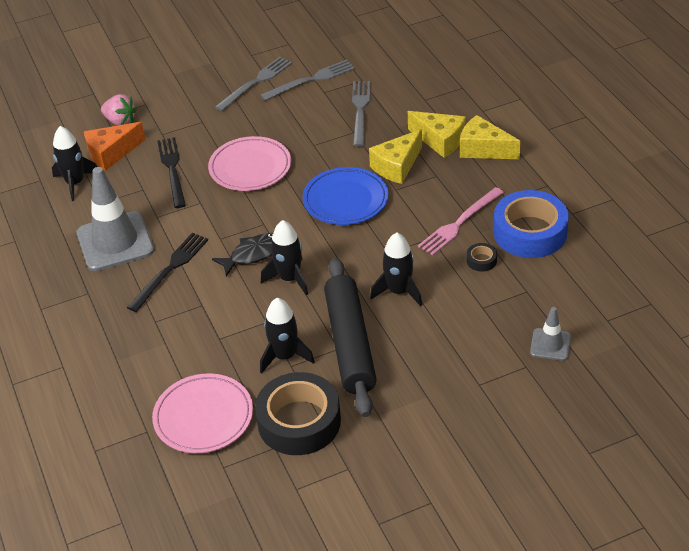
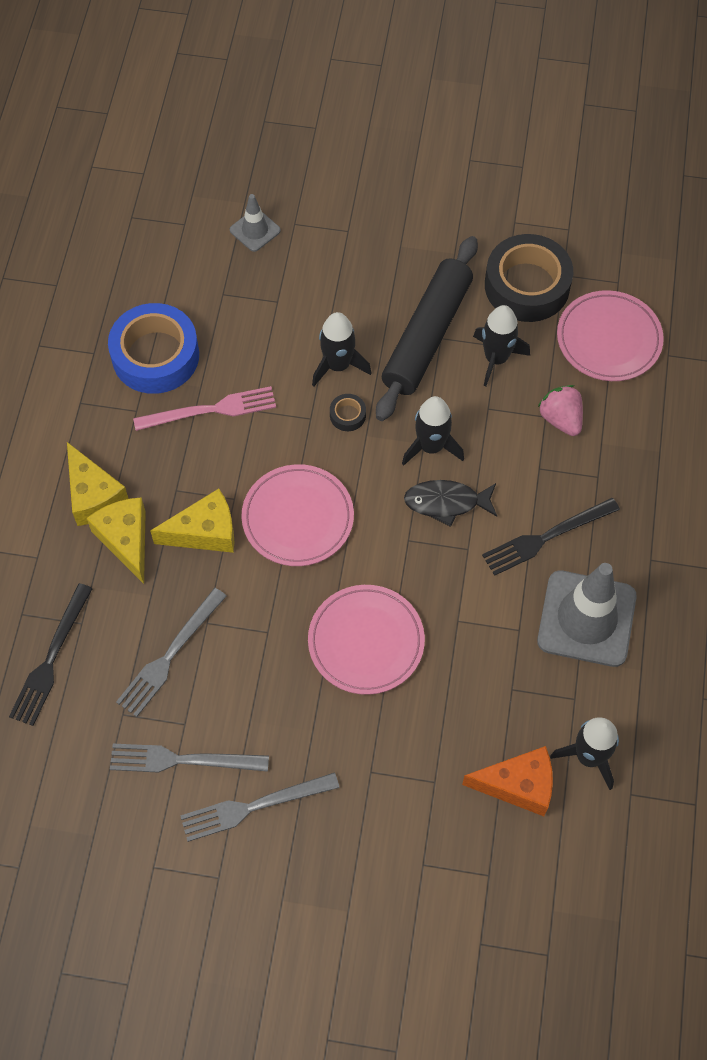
camera: 150 degrees left, 20 degrees up
pink strawberry [101,94,137,126] -> pink strawberry moved to [538,385,583,436]
black fork [157,138,186,208] -> black fork moved to [9,583,93,726]
blue plate [303,167,389,225] -> pink plate [241,464,354,566]
black tape [466,243,497,271] -> black tape moved to [330,394,366,431]

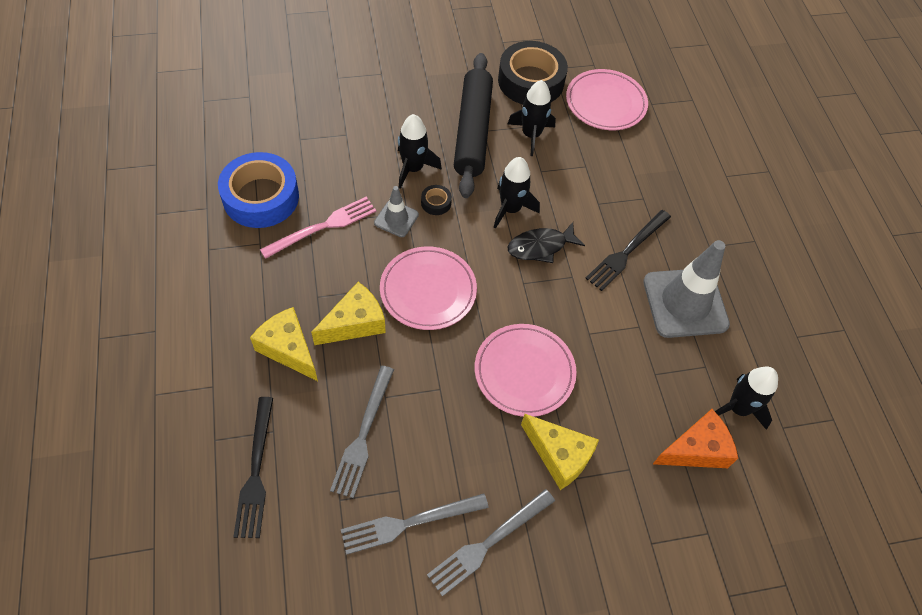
camera: 25 degrees left, 5 degrees down
yellow cheese [67,442,129,526] -> yellow cheese moved to [521,414,599,490]
grey traffic cone [230,194,281,252] -> grey traffic cone moved to [374,186,419,237]
pink strawberry [538,385,583,436] -> none

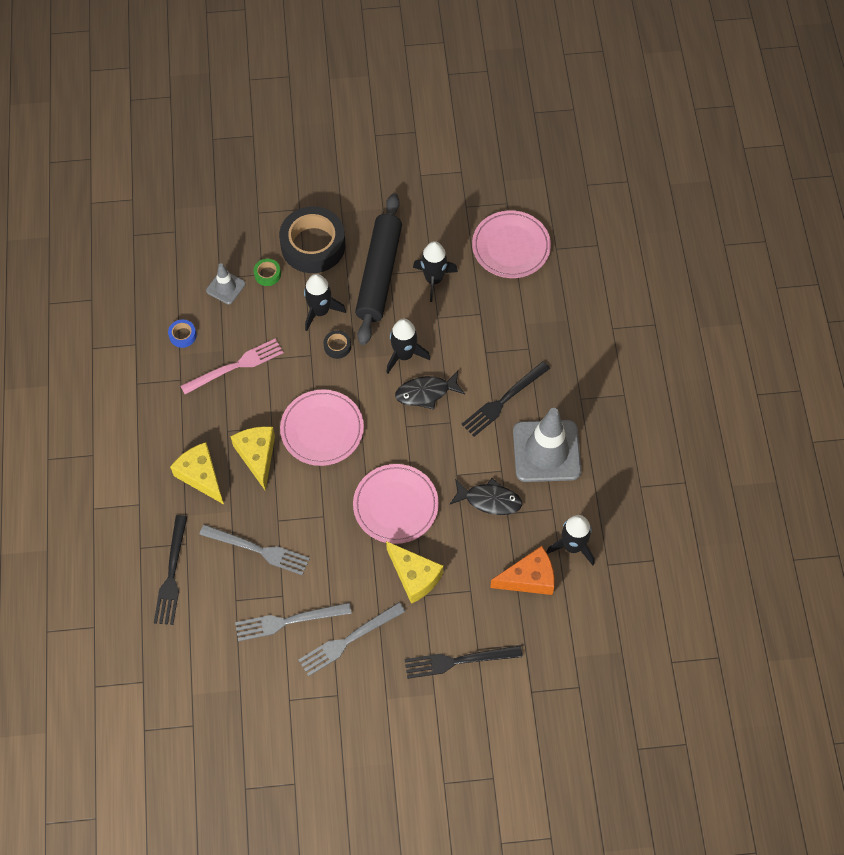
camera: 10 degrees right, 5 degrees up
blue tape [218,152,299,228] -> blue tape [168,320,197,348], size x0.41
yellow cheese [311,282,386,345] -> yellow cheese turned 75 degrees counterclockwise [230,426,275,491]
grey fork [330,366,394,498] -> grey fork turned 90 degrees counterclockwise [199,524,310,575]
grey traffic cone [374,186,419,237] -> grey traffic cone moved to [206,263,246,304]
black tape [498,41,568,104] -> black tape moved to [279,206,345,273]
none -> green tape [254,259,281,286]
none -> black fork [404,645,523,679]
none -> black fish [450,478,522,515]

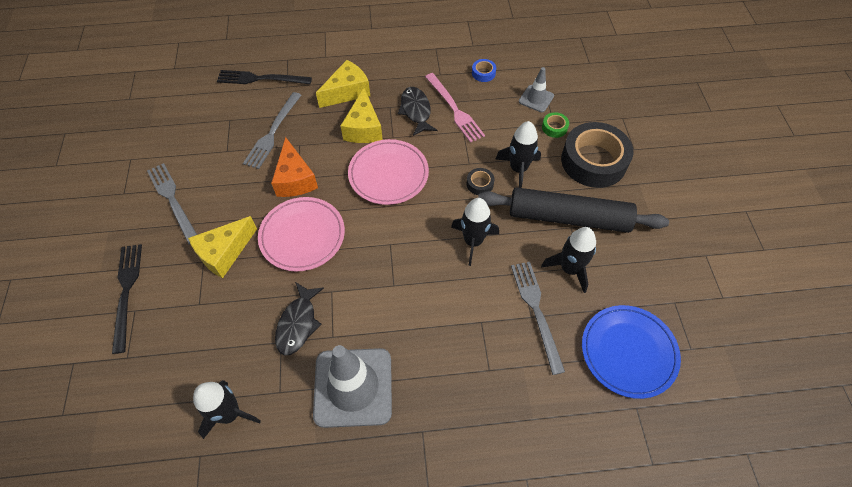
camera: 90 degrees right, 5 degrees down
yellow cheese [230,426,275,491] -> yellow cheese turned 105 degrees clockwise [340,88,383,143]
grey fork [235,602,352,641] -> grey fork moved to [511,262,565,375]
black fish [395,371,465,409] -> black fish moved to [398,87,437,136]
black fork [462,361,550,437] -> none
pink plate [472,210,551,278] -> blue plate [582,305,681,399]
orange cheese [490,546,555,595] -> orange cheese moved to [271,137,318,197]

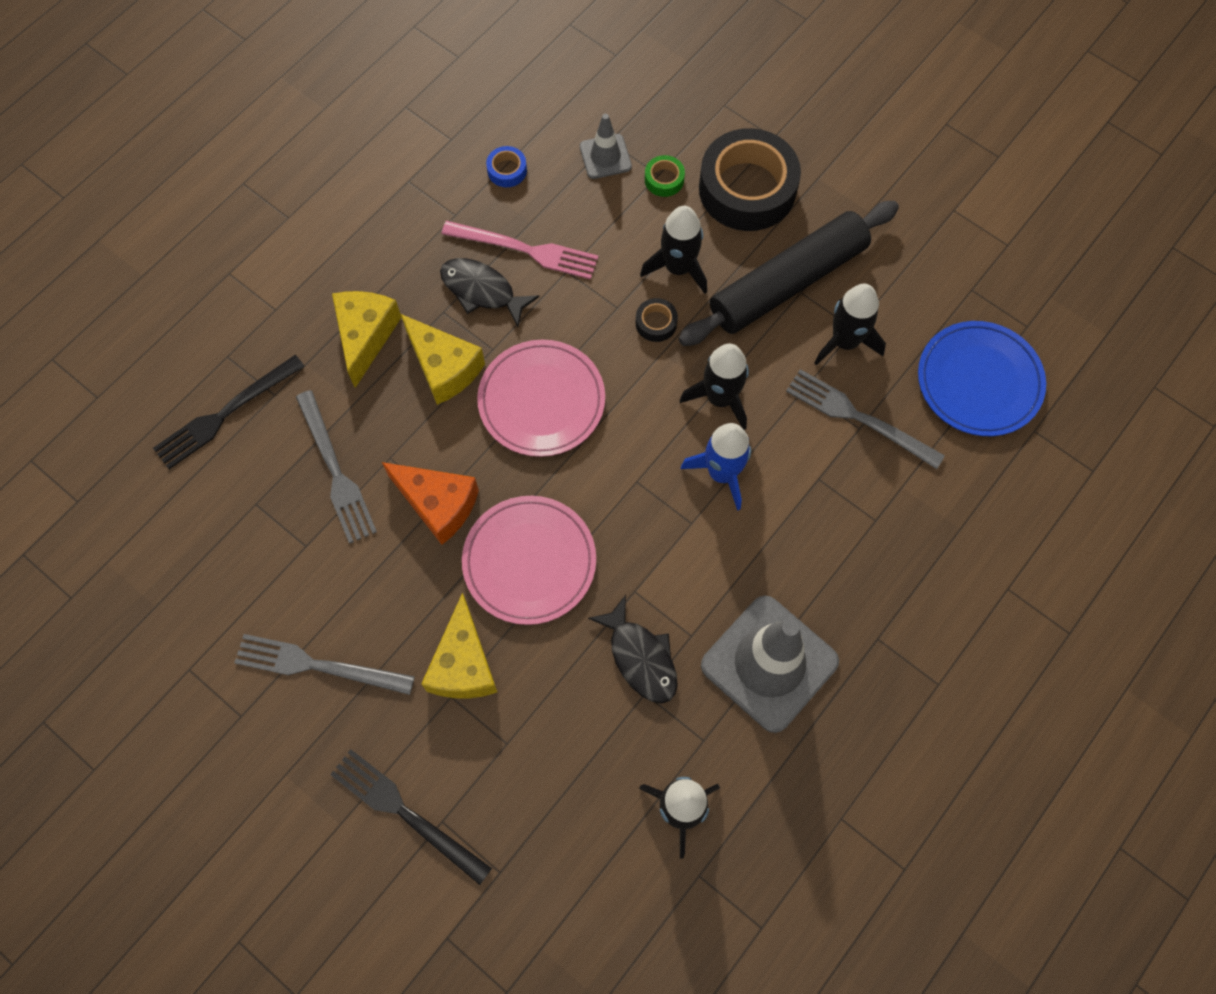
camera: 45 degrees left, 10 degrees up
none -> blue rocket [681,423,751,511]

